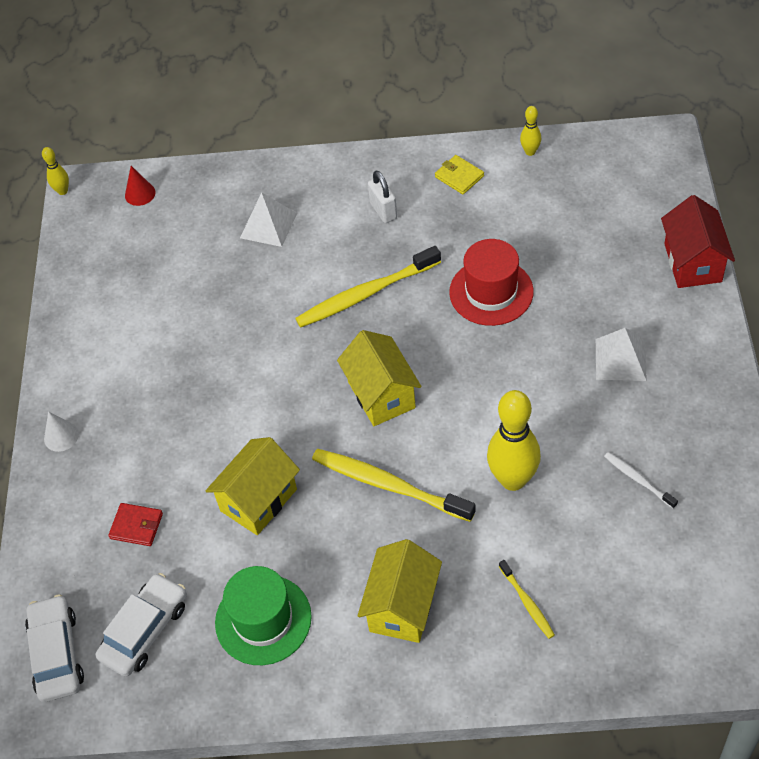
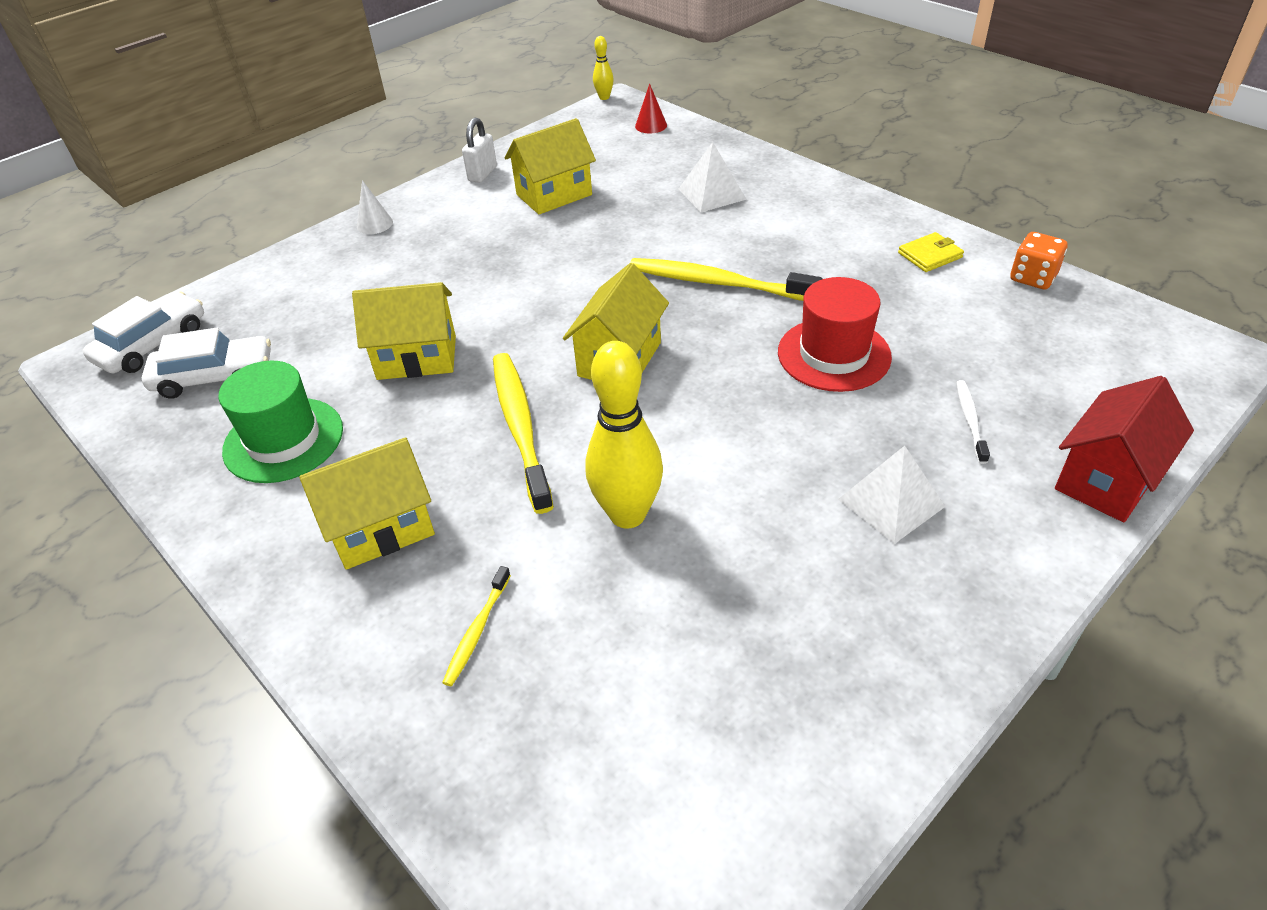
camera: 45 degrees right, 10 degrees down
red wallet [108,503,163,546] -> none
white padlock [368,170,397,223] -> white padlock moved to [462,118,497,183]
yellow wallet [435,155,484,194] -> yellow wallet turned 60 degrees clockwise [898,232,964,272]
yellow bowling pin [520,106,541,156] -> orange dice [1010,232,1068,289]
white toothbrush [604,452,678,509] -> white toothbrush moved to [956,380,990,464]
none -> yellow house [505,118,596,215]

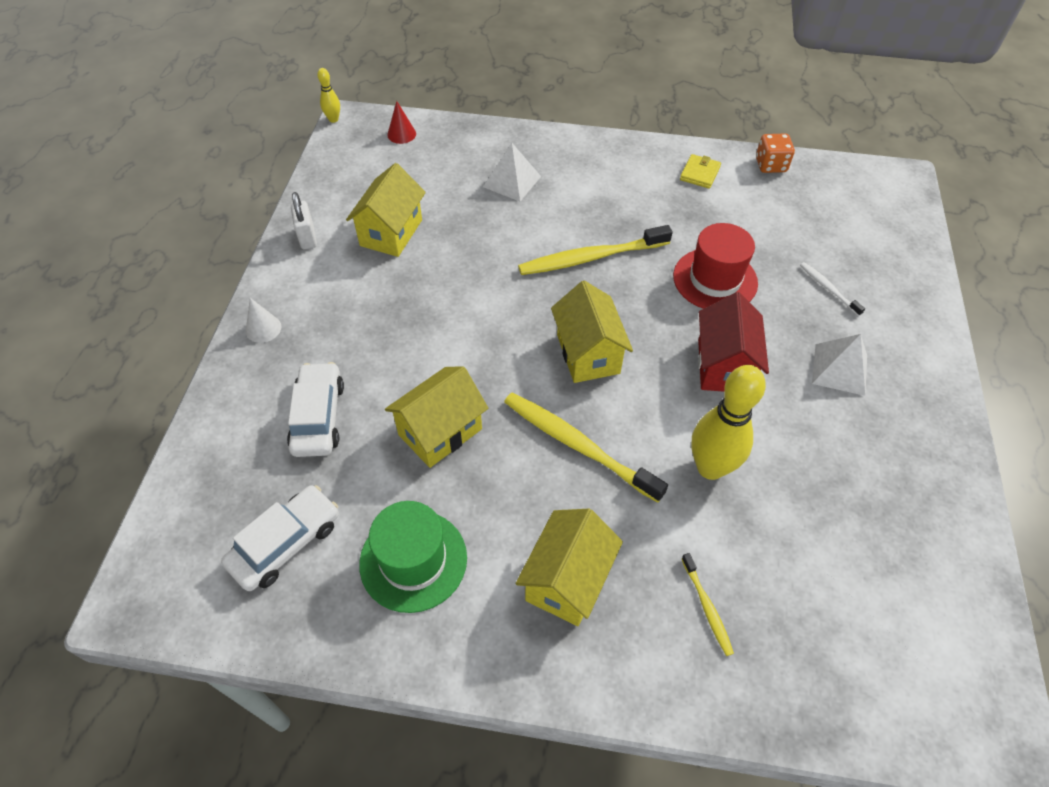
camera: 40 degrees left, 10 degrees up
white car [83,292,204,373] -> white car moved to [287,362,344,457]
red house [1055,376,1194,522] -> red house moved to [698,292,769,392]

